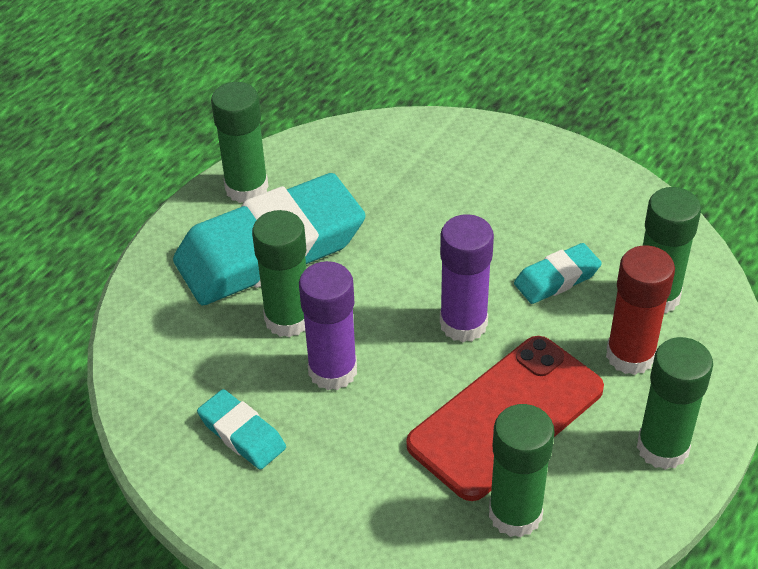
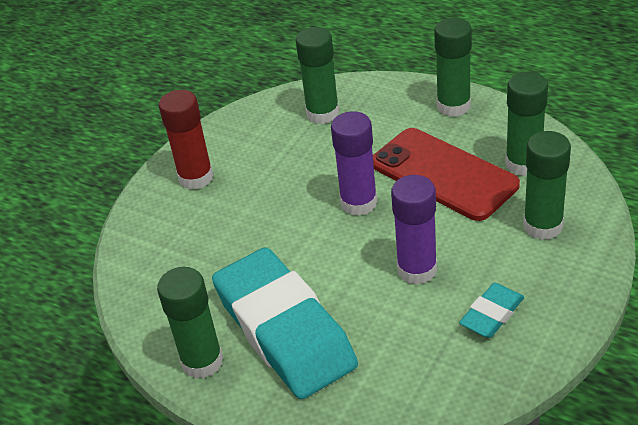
camera: 90 degrees left, 5 degrees down
green glue stick [252,210,306,337] -> green glue stick moved to [523,131,571,240]
turquoise eraser [514,243,602,304] -> none
red glue stick [606,245,675,375] -> red glue stick moved to [159,90,214,189]

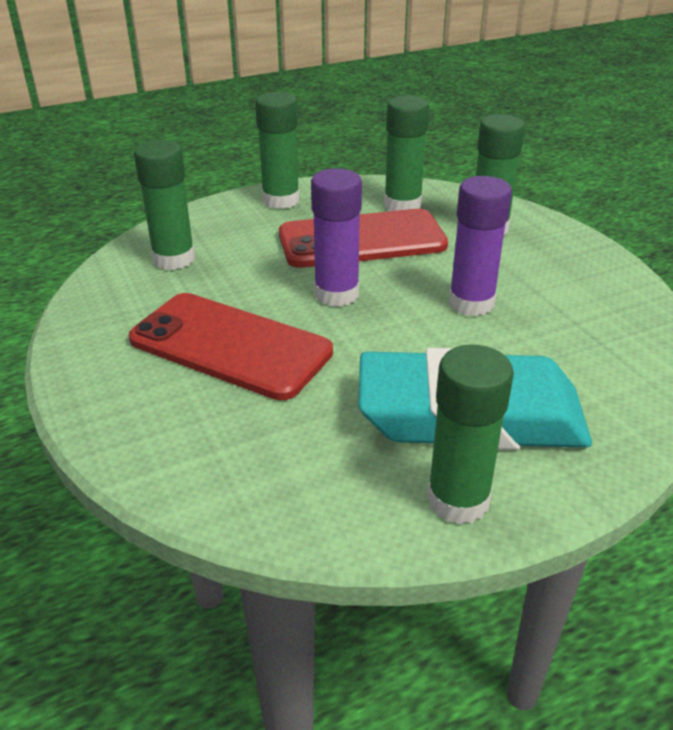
camera: 60 degrees left, 5 degrees down
red glue stick [159,90,214,189] -> none
turquoise eraser [459,283,524,338] -> none
none -> red phone [129,293,333,400]

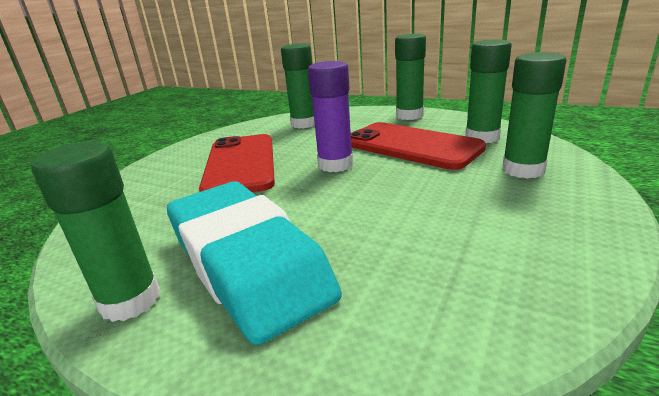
camera: 55 degrees right, 10 degrees down
purple glue stick [449,176,512,316] -> none

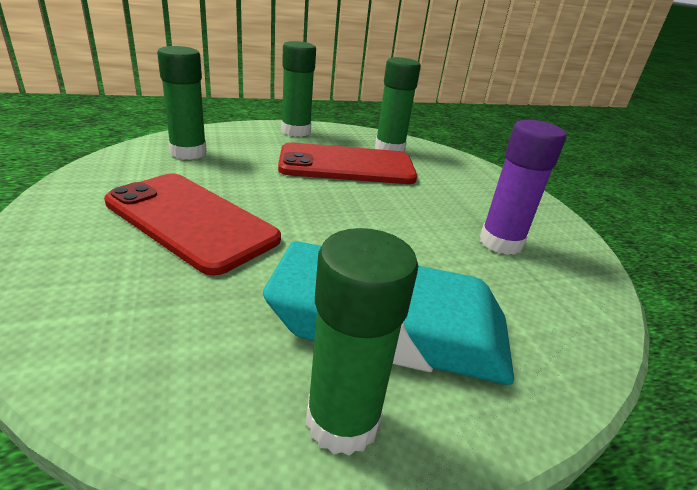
camera: 50 degrees left, 5 degrees up
purple glue stick [308,61,353,172] -> purple glue stick moved to [480,120,566,255]
green glue stick [502,52,567,179] -> none

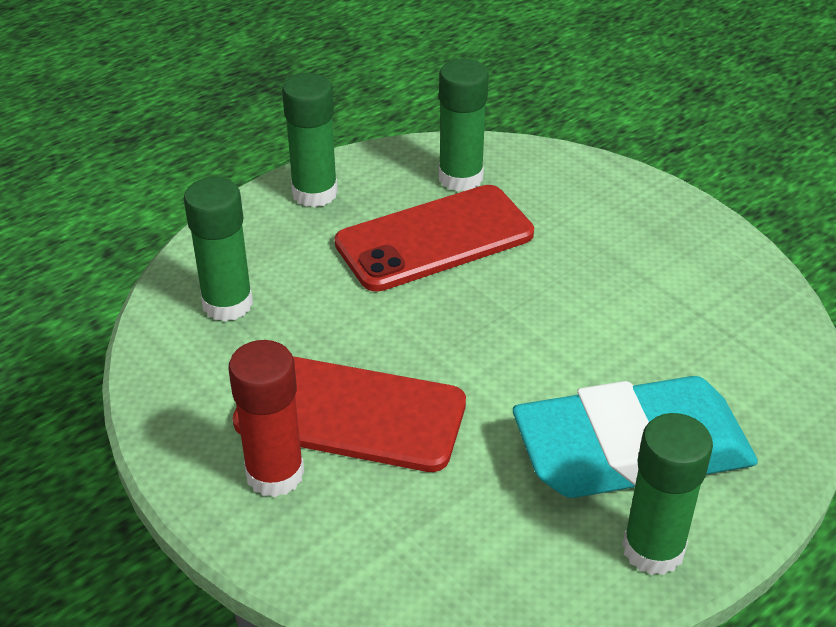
camera: 20 degrees left, 10 degrees up
purple glue stick [480,120,566,255] -> none
none -> red glue stick [228,340,304,497]

